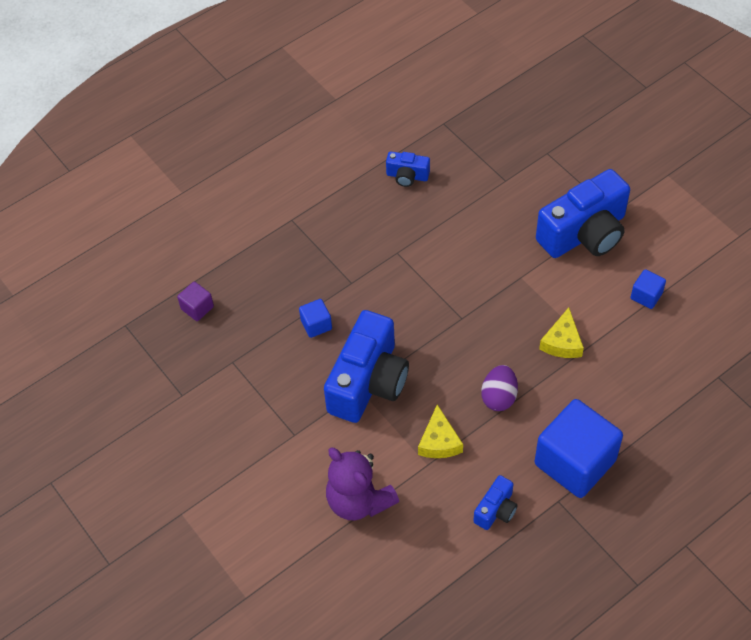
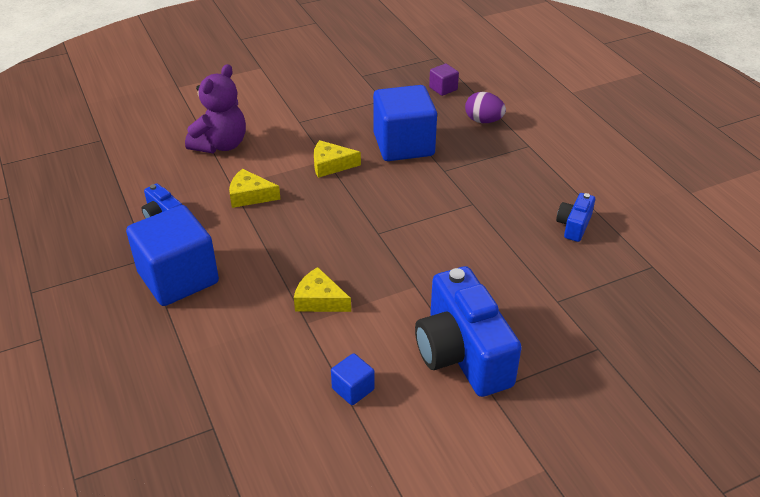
camera: 100 degrees right, 15 degrees down
blue cube [299,299,332,338] -> blue cube [373,85,437,161], size x2.27
blue camera [324,310,409,423] -> yellow cheese [314,140,361,178]
purple teddy bear [326,448,399,520] -> purple teddy bear turned 150 degrees clockwise [185,64,246,153]
purple egg [481,365,518,411] -> purple egg moved to [465,92,506,123]

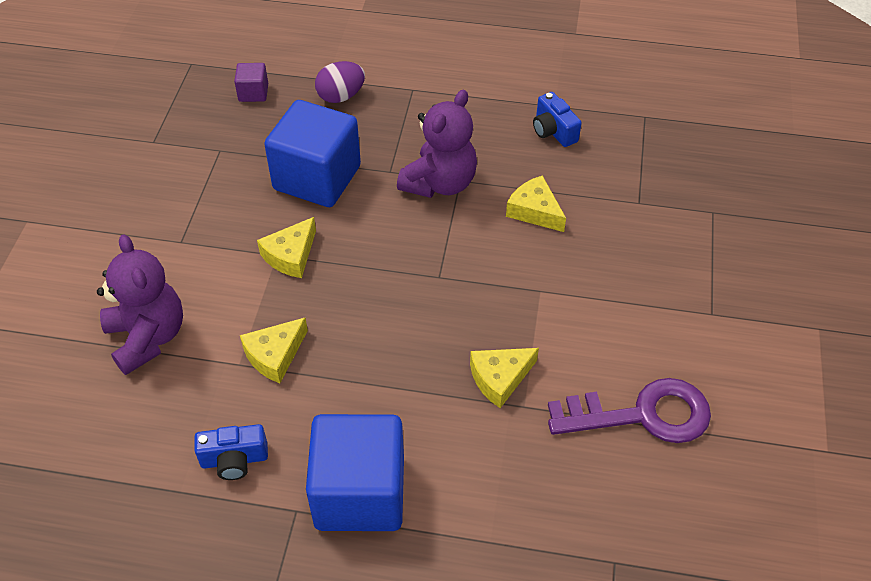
camera: 55 degrees left, 10 degrees up
blue cube [331,353,375,405] -> purple key [548,378,711,443]
blue camera [415,266,522,397] -> none
none -> purple teddy bear [397,90,477,198]
none -> yellow cheese [506,175,566,232]

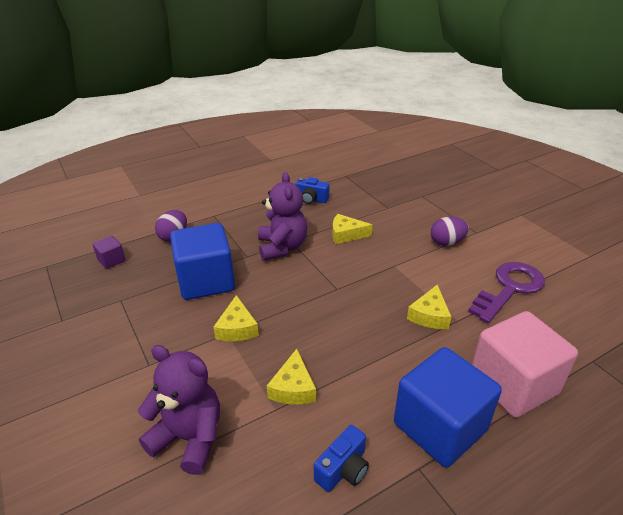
camera: 40 degrees left, 15 degrees down
none -> purple egg [431,217,469,246]
none -> pink cube [472,311,578,418]

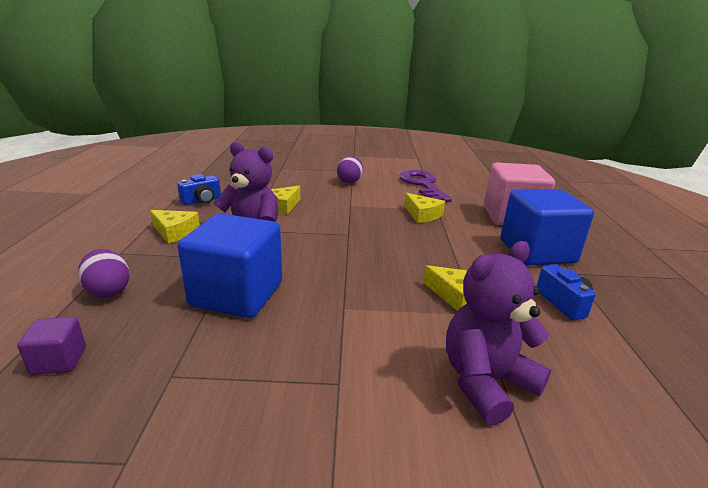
camera: 60 degrees left, 10 degrees down
yellow cheese [213,295,259,341] -> yellow cheese moved to [150,210,200,244]

